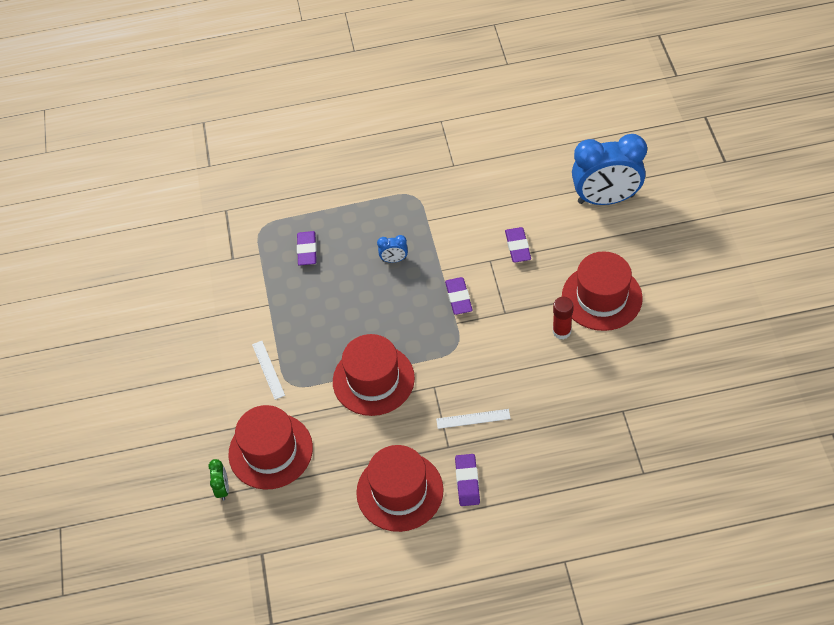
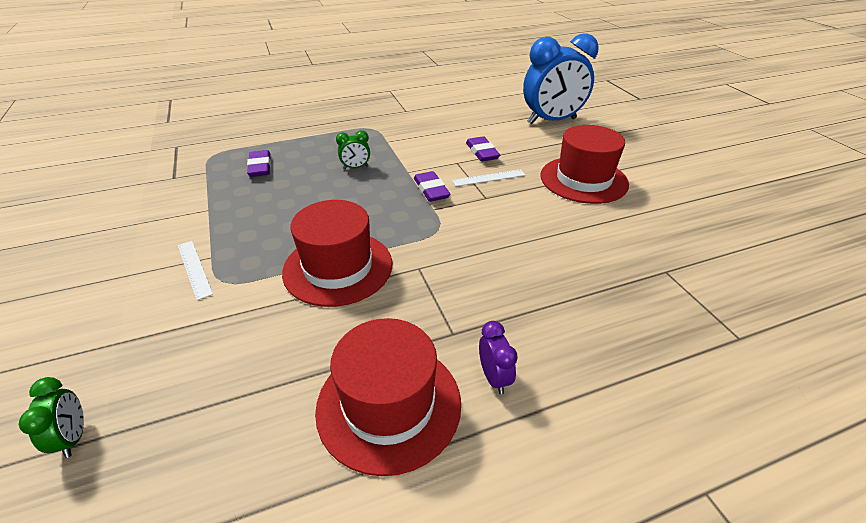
camera: 15 degrees left, 15 degrees down
red hat [228,405,313,490] -> none
blue clock [377,235,408,263] -> green clock [336,130,370,170]
white ruler [436,409,511,429] -> white ruler moved to [452,169,526,186]
purple eraser [455,454,480,506] -> purple clock [479,321,518,394]
red glue stick [553,297,573,340] -> none

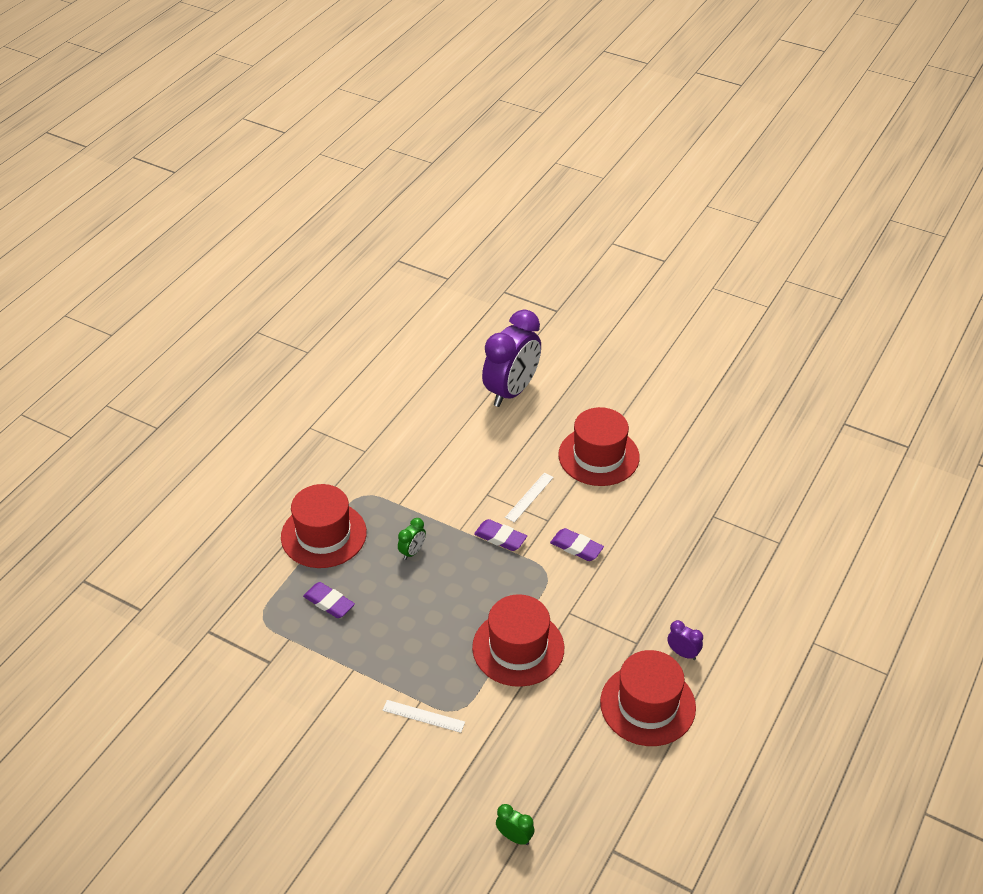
camera: 40 degrees left, 5 degrees up
purple eraser [466,136,500,162] -> purple eraser moved to [550,528,604,561]
blue clock [523,33,599,124] -> purple clock [482,309,541,407]
none -> red hat [281,484,367,568]

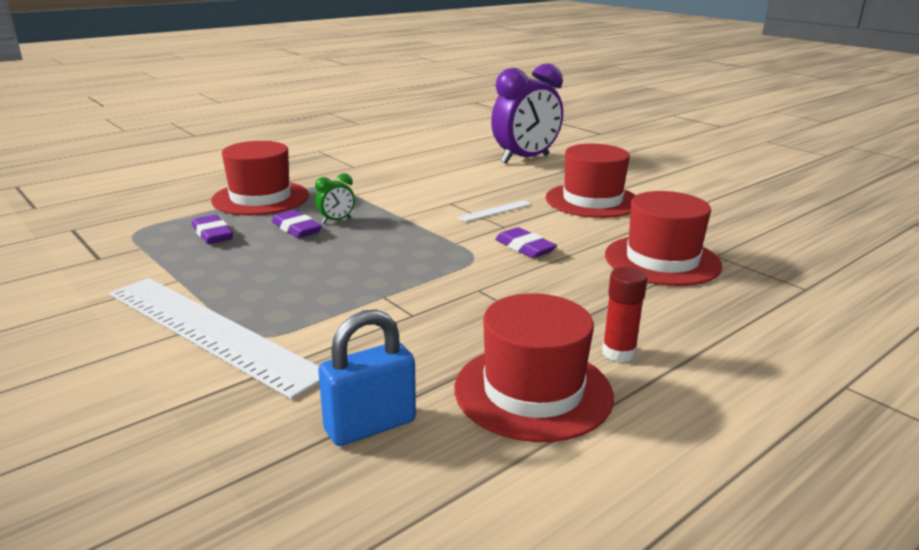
camera: 20 degrees right, 20 degrees down
white ruler [383,700,465,733] -> white ruler [109,278,319,399], size x2.50
red hat [472,594,564,687] -> red hat moved to [605,191,722,286]
purple eraser [474,519,527,551] -> purple eraser moved to [272,210,322,238]
green clock [496,804,535,845] -> none
purple clock [667,620,703,660] -> red glue stick [602,267,647,362]
none -> blue padlock [318,310,416,446]

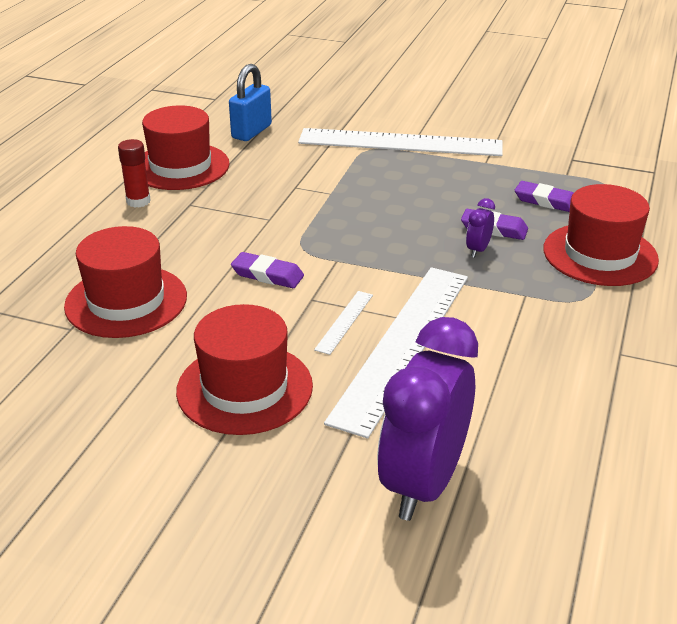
camera: 150 degrees right, 10 degrees up
green clock [315,173,355,224] -> purple clock [466,198,495,258]
none -> white ruler [324,267,468,439]

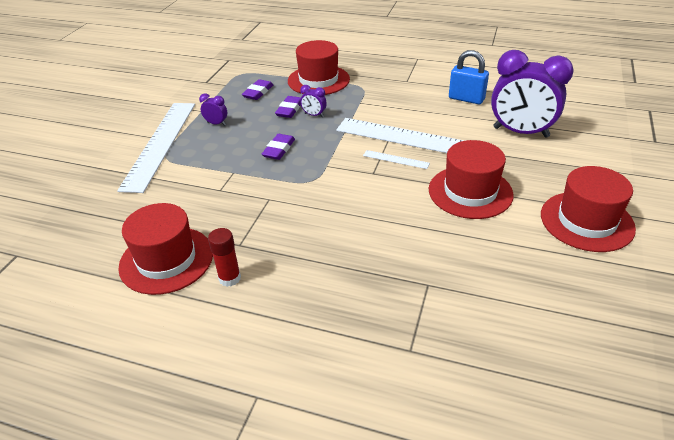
camera: 90 degrees left, 5 degrees up
red hat [64,226,187,338] -> red hat moved to [541,166,636,252]
blue padlock [229,64,272,141] -> blue padlock moved to [449,50,489,104]
purple eraser [231,252,304,288] -> purple eraser moved to [262,134,295,160]
none -> purple clock [199,93,227,126]

